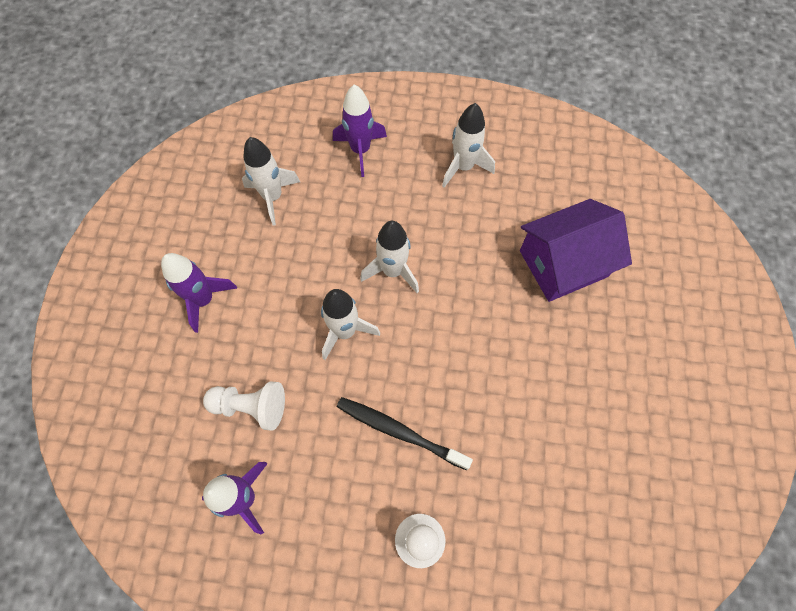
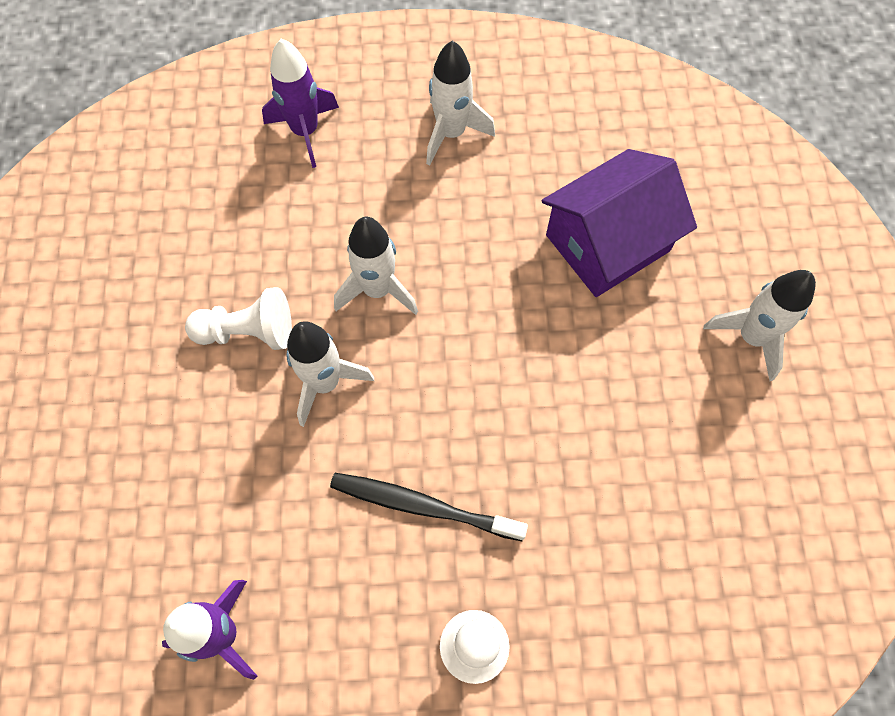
camera: 10 degrees left, 0 degrees up
purple rocket [161,253,237,333] -> none
white pawn [203,381,285,431] -> white pawn moved to [185,287,292,350]
white rocket [242,137,300,226] -> white rocket moved to [703,270,816,381]

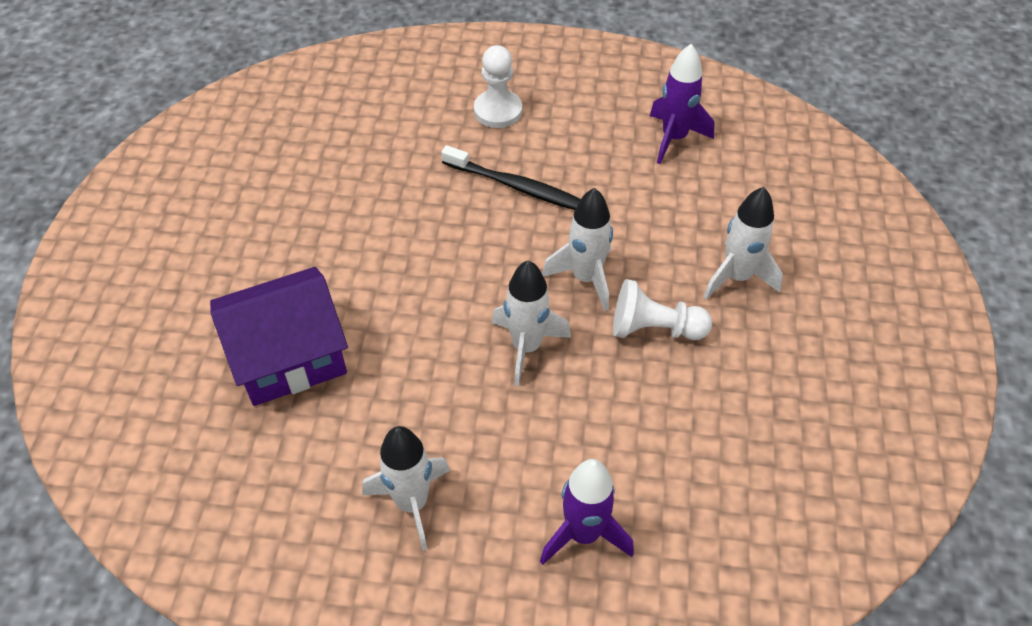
camera: 170 degrees left, 15 degrees down
white rocket [703,270,816,381] -> white rocket moved to [704,187,783,300]

